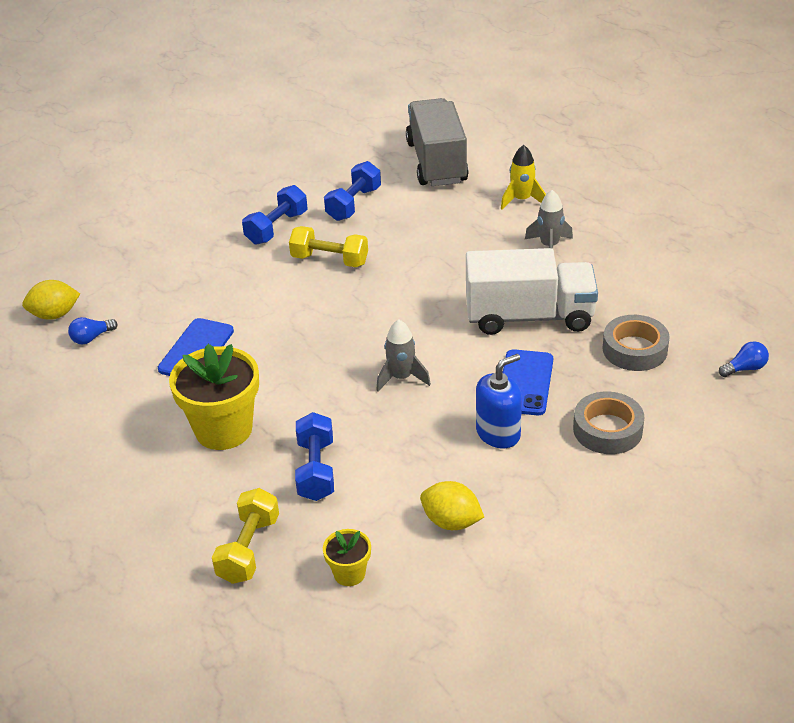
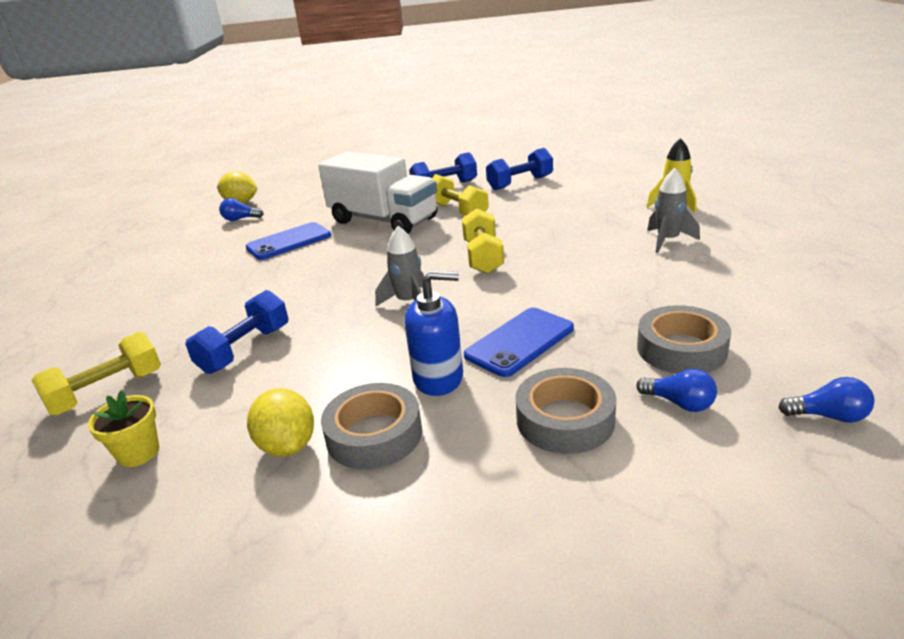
camera: 35 degrees right, 10 degrees down
yellow flower pot [169,344,259,450] -> none
grey truck [406,98,469,186] -> none
white truck [466,248,598,335] -> white truck moved to [318,151,437,234]
none -> grey tape [321,383,422,469]
none -> yellow dumbbell [462,208,504,274]
none -> blue light bulb [636,369,717,412]

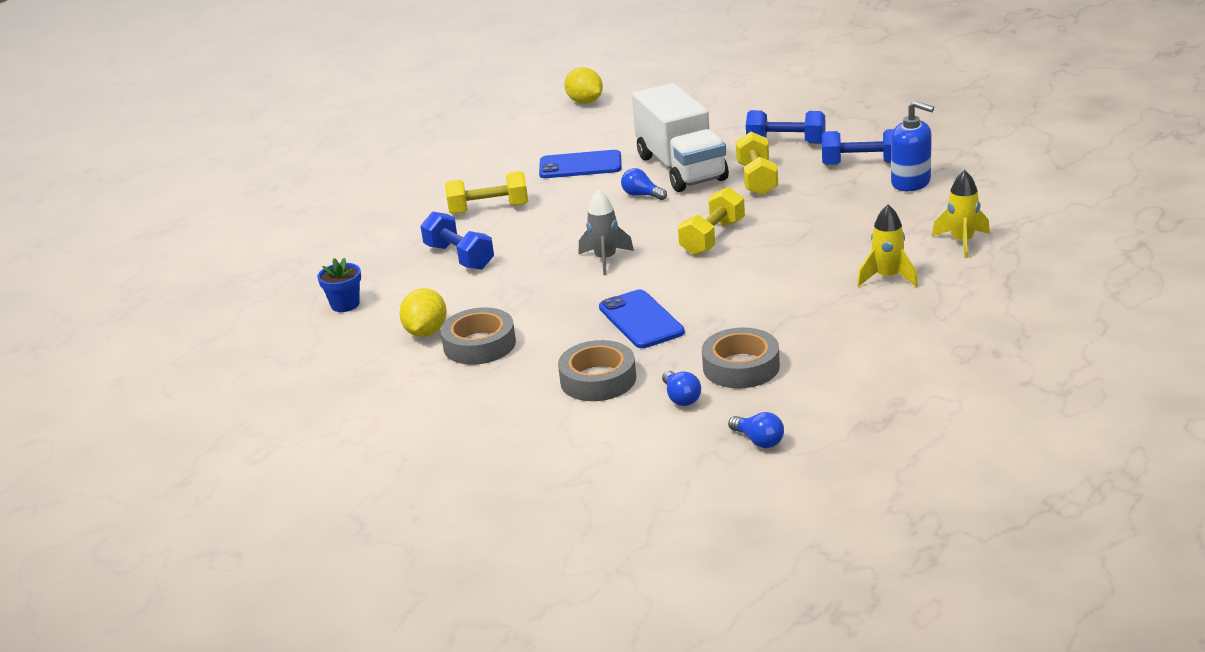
camera: 35 degrees right, 0 degrees up
yellow dumbbell [32,332,161,415] -> yellow dumbbell moved to [445,171,528,214]
yellow flower pot [88,391,159,467] -> blue flower pot [317,257,361,312]
blue dumbbell [185,290,288,374] -> blue dumbbell turned 75 degrees clockwise [420,212,494,270]
blue light bulb [219,198,264,221] -> blue light bulb moved to [621,168,667,200]
blue soap dispenser [404,271,463,396] -> blue soap dispenser moved to [891,101,934,191]
blue phone [464,308,574,377] -> blue phone turned 75 degrees clockwise [599,290,685,348]
grey rocket [647,168,700,253] -> yellow rocket [857,205,918,287]

